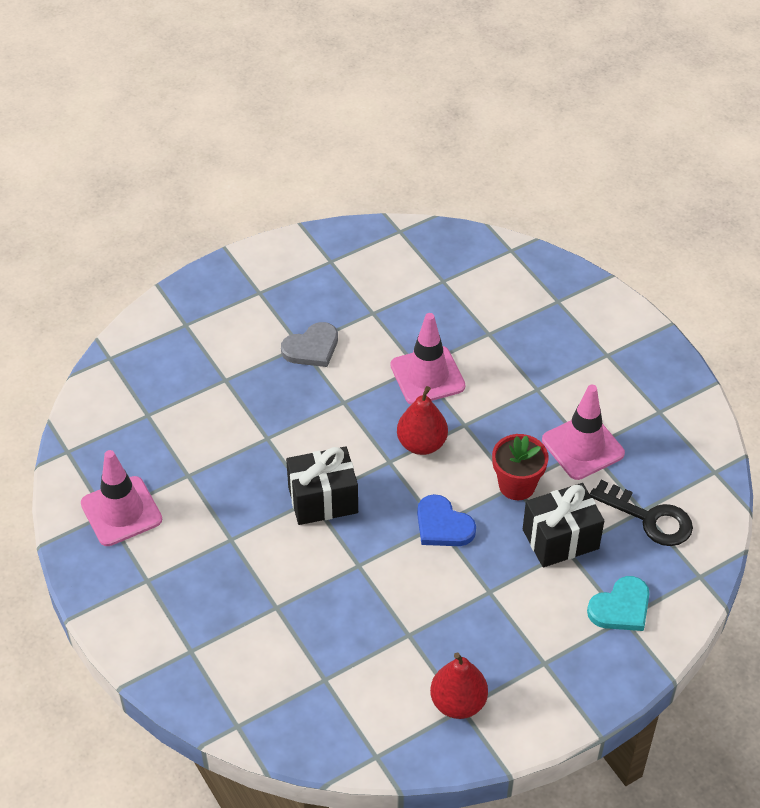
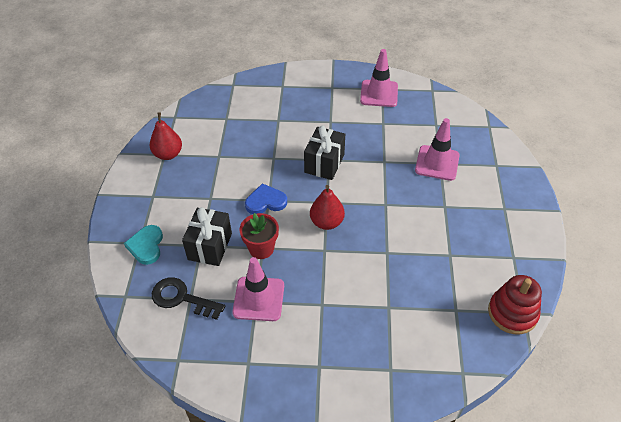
camera: 125 degrees right, 0 degrees up
grey heart [281,322,338,367] -> none
pink traffic cone [390,313,465,405] -> pink traffic cone moved to [415,118,460,181]
black key [590,480,693,546] -> black key turned 45 degrees clockwise [152,277,225,320]
none -> red stacking toy [488,275,542,334]

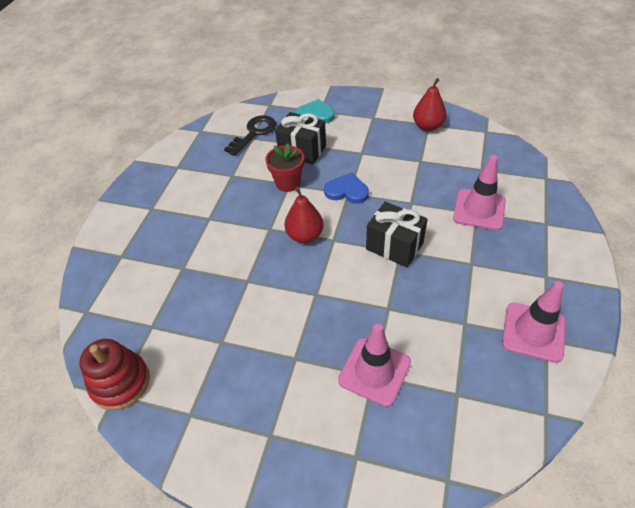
camera: 105 degrees right, 0 degrees up
pink traffic cone [232,257,284,321] -> pink traffic cone moved to [453,155,506,230]
blue heart [245,183,287,214] -> blue heart turned 75 degrees counterclockwise [324,172,369,204]

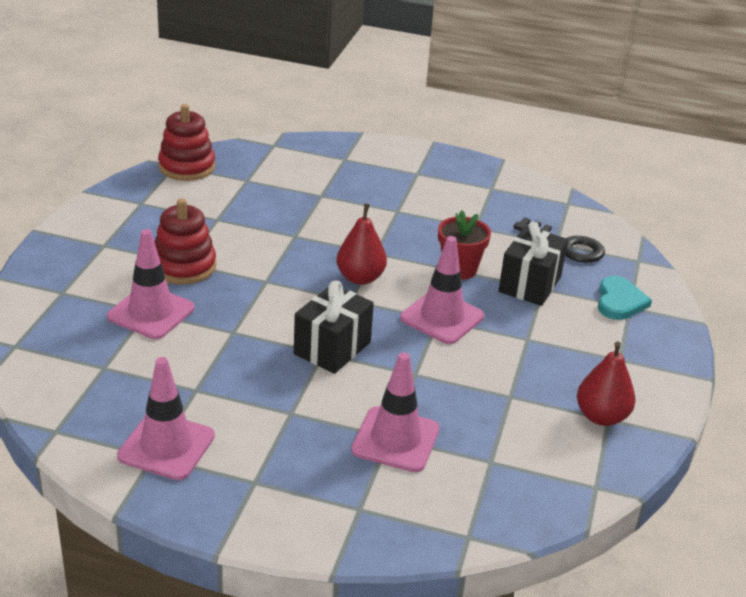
camera: 85 degrees right, 15 degrees down
blue heart [324,172,369,204] -> pink traffic cone [400,236,484,344]
none -> red stacking toy [155,198,216,284]

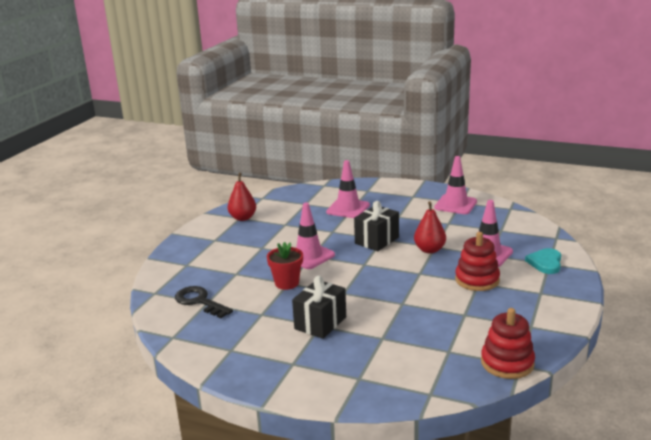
camera: 170 degrees left, 10 degrees down
red pear [337,203,387,285] -> red pear moved to [414,201,446,253]
black gift [498,222,568,306] -> black gift moved to [292,276,346,339]
turquoise heart [598,276,652,320] -> turquoise heart moved to [525,248,561,274]

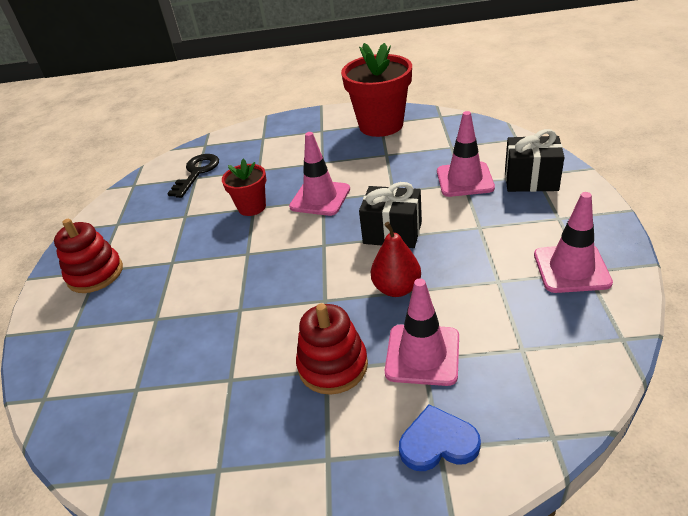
camera: 70 degrees right, 15 degrees up
red pear [228,173,256,221] -> red flower pot [341,43,412,137]
black gift [292,276,346,339] -> black gift moved to [505,129,564,192]
red stacking toy [481,308,535,379] -> red stacking toy moved to [54,219,123,293]
turquoise heart [525,248,561,274] -> blue heart [399,404,481,471]

